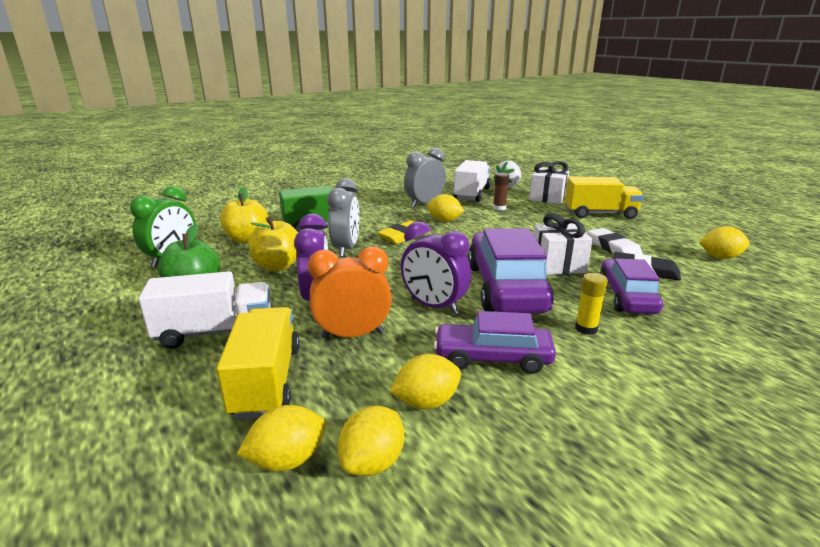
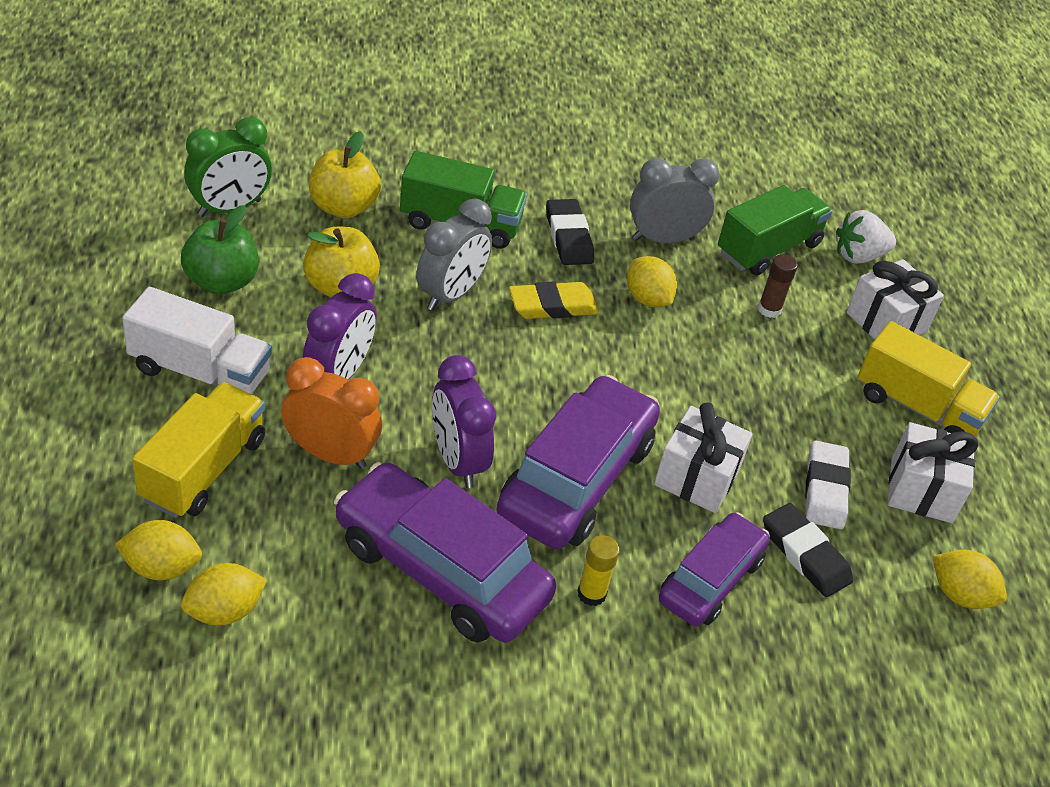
camera: 25 degrees right, 20 degrees up
yellow lemon [390,354,461,409] -> none
purple car [434,311,556,374] -> purple car [334,462,556,642], size x1.61
white truck [453,160,491,202] -> green truck [718,185,832,276]
none -> black eraser [546,199,594,265]
none -> white gift [887,422,978,523]

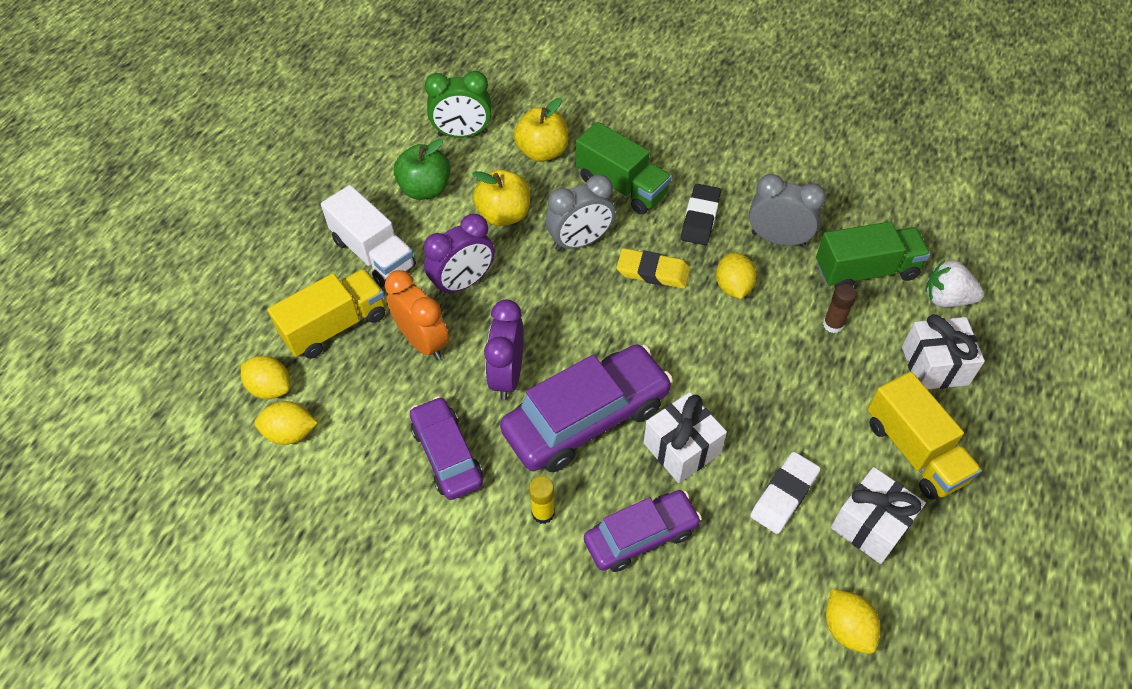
camera: 35 degrees right, 10 degrees up
purple car [334,462,556,642] -> purple car [410,396,483,500], size x0.62
black eraser [763,503,853,597] -> none

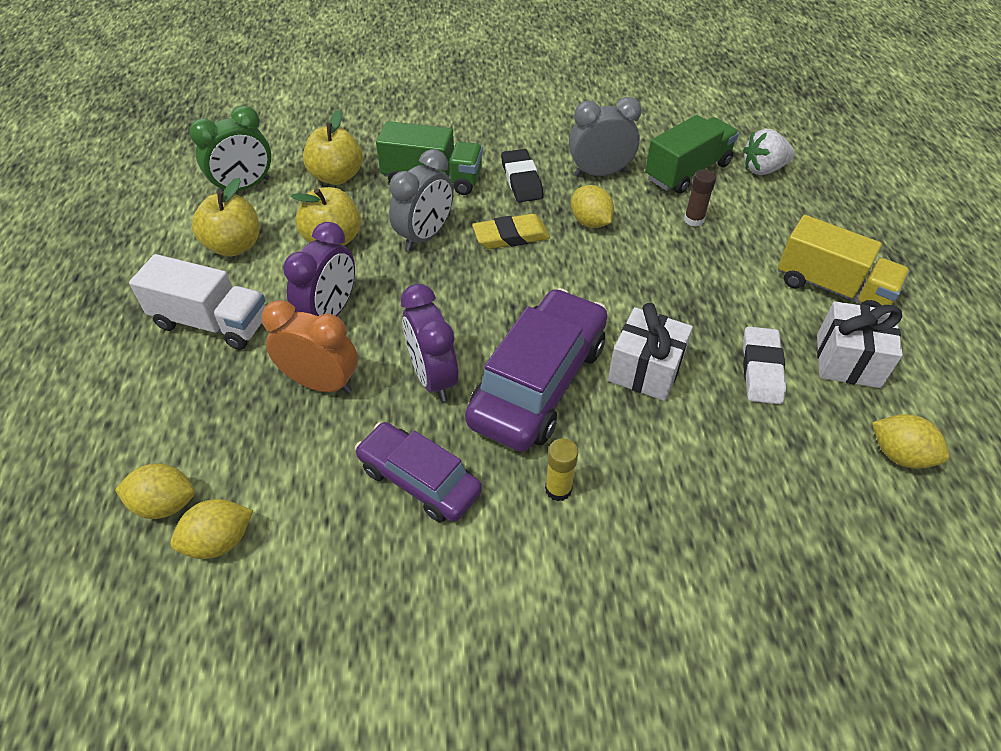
camera: 30 degrees left, 5 degrees down
yellow truck [267,269,385,359] -> none
green apple [394,138,451,200] -> yellow apple [192,178,259,257]
purple car [584,490,702,572] -> none
white gift [902,314,985,389] -> none

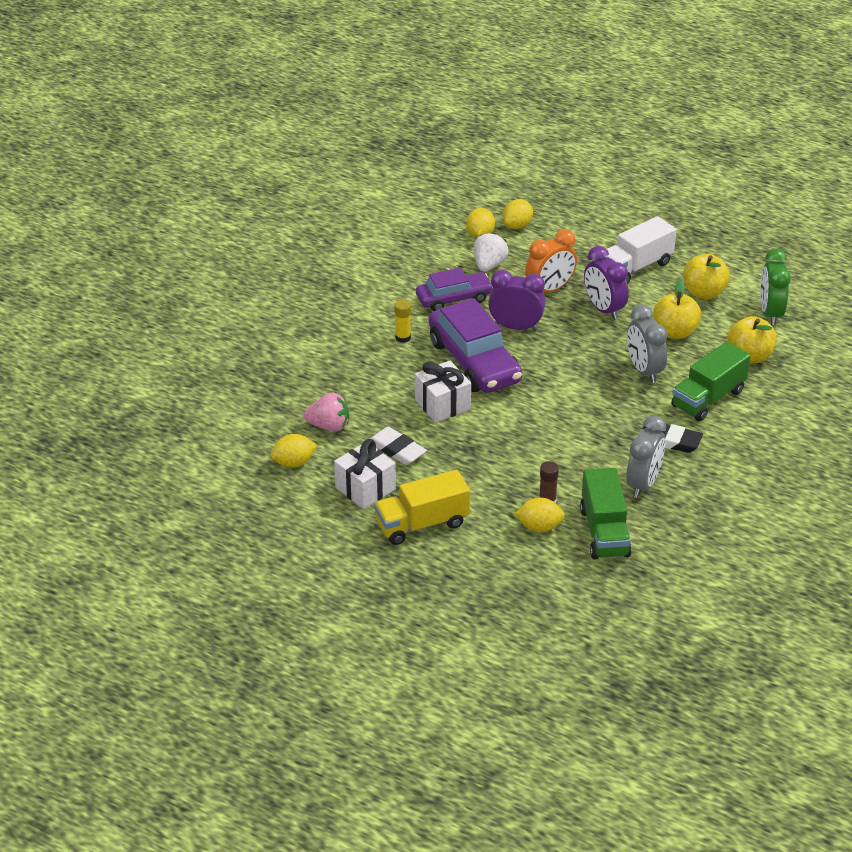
camera: 125 degrees right, 10 degrees down
yellow eraser [472,214,550,249] -> none
yellow lemon [571,185,614,228] -> yellow lemon moved to [514,497,565,532]
white strawberry [743,129,795,175] -> white strawberry moved to [474,232,508,272]
none -> pink strawberry [304,392,349,432]

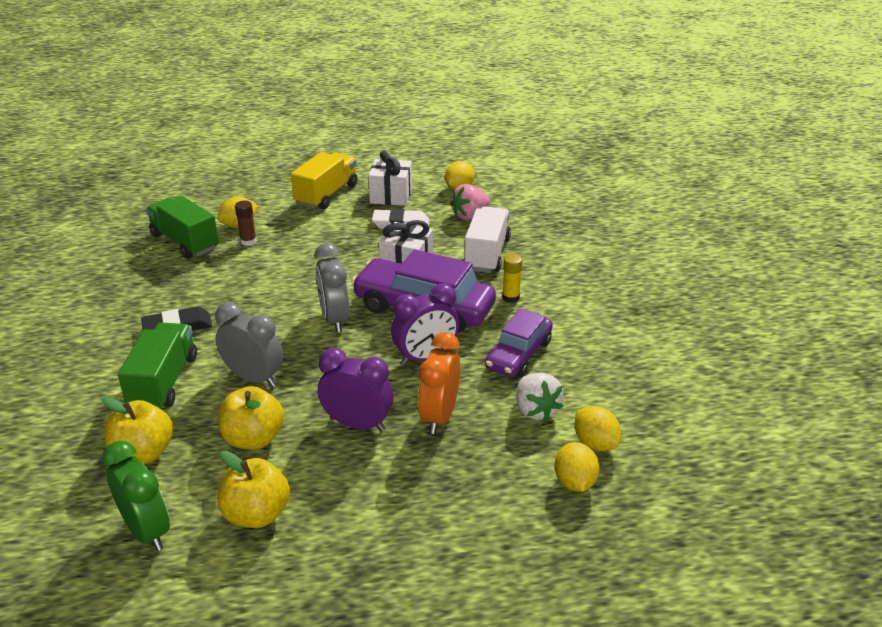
camera: 140 degrees right, 5 degrees down
white truck [605,216,676,284] -> white truck moved to [463,206,511,273]
grey clock [626,415,666,498] -> grey clock moved to [314,243,349,333]

